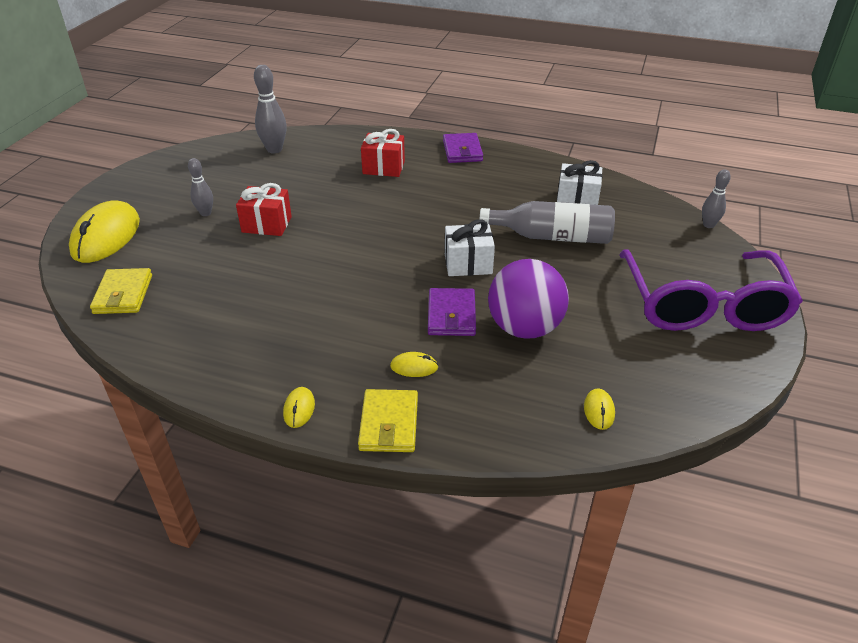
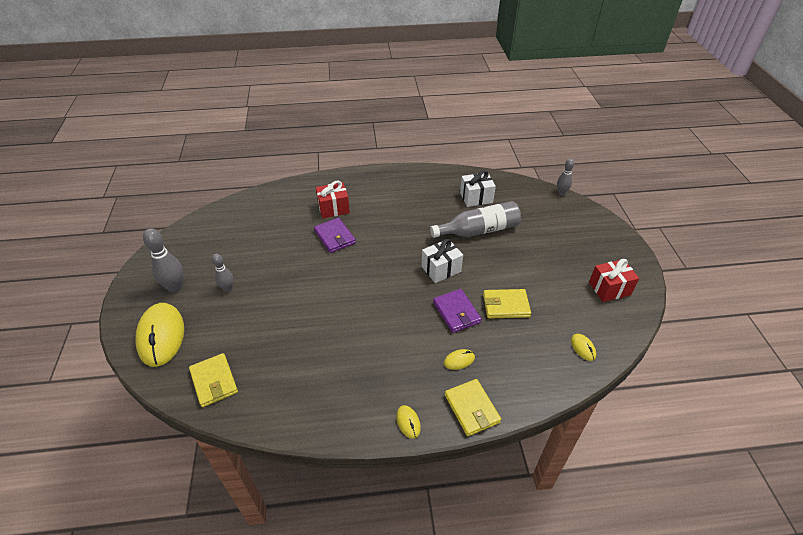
camera: 25 degrees left, 5 degrees up
red gift [236,183,292,236] -> red gift moved to [589,259,639,302]
grey bowling pin [254,65,287,153] -> grey bowling pin moved to [143,228,183,293]
purple wallet [443,133,483,163] -> purple wallet moved to [314,218,356,253]
purple ball [488,259,569,339] -> yellow wallet [483,289,531,318]
purple glasses [619,250,803,331] -> none

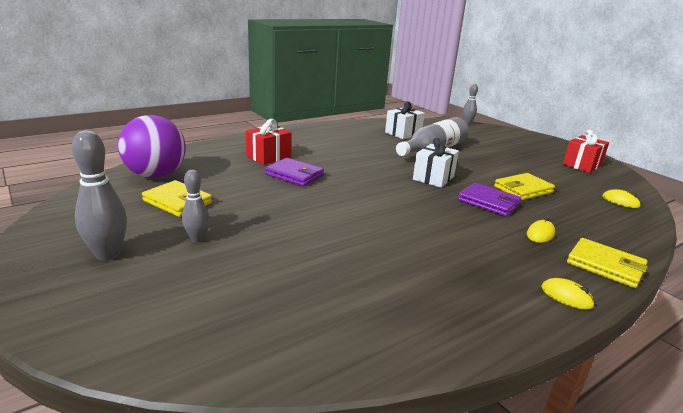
camera: 30 degrees left, 20 degrees down
yellow mouse [135,303,184,367] -> none
yellow wallet [189,353,238,407] -> yellow wallet moved to [142,180,212,217]
none -> purple ball [118,115,186,178]

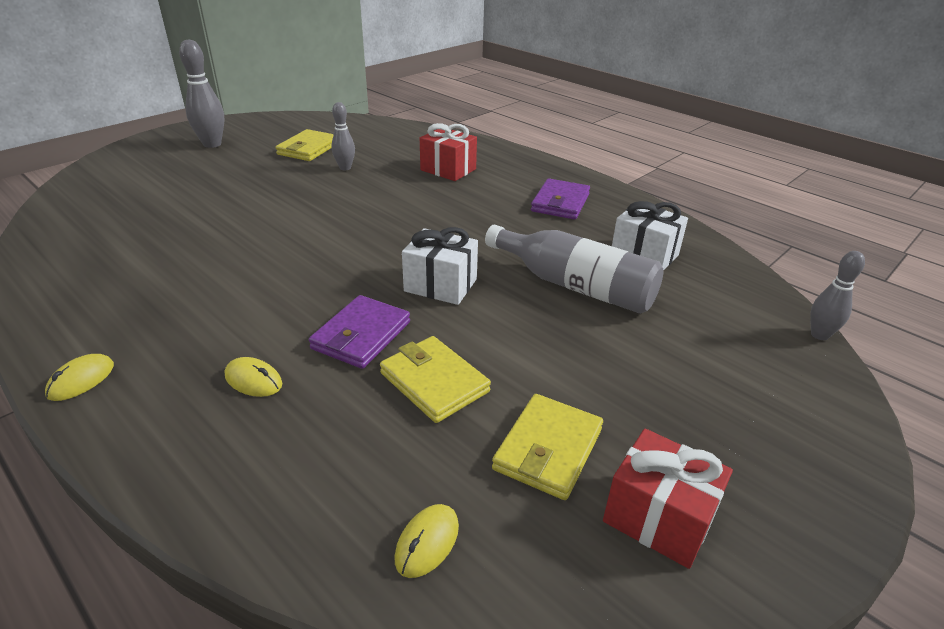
camera: 80 degrees right, 10 degrees up
purple ball [118,115,186,178] -> none
grey bowling pin [182,170,210,242] -> grey bowling pin moved to [331,102,355,170]
purple wallet [265,158,324,187] -> purple wallet moved to [531,178,590,219]
yellow wallet [567,238,648,288] -> yellow wallet moved to [492,394,603,500]

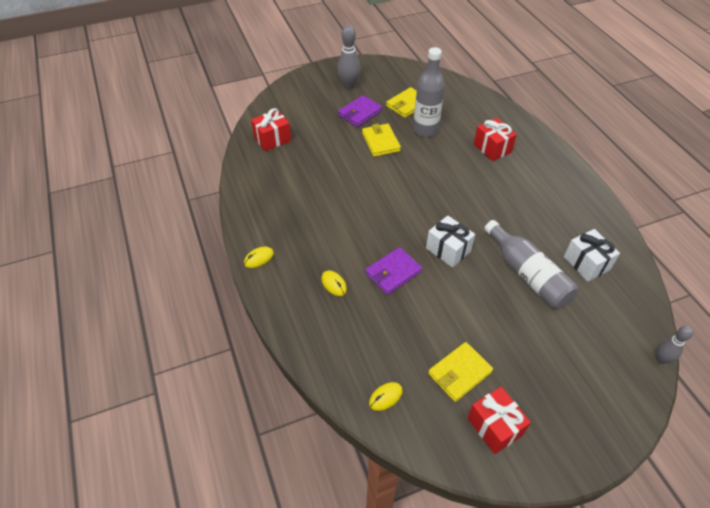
camera: 25 degrees right, 15 degrees up
grey bowling pin [331,102,355,170] -> grey bottle [413,47,445,137]
yellow wallet [380,336,491,423] -> yellow wallet moved to [362,124,401,157]
purple wallet [531,178,590,219] -> purple wallet moved to [338,95,382,127]
none -> red gift [251,108,291,151]

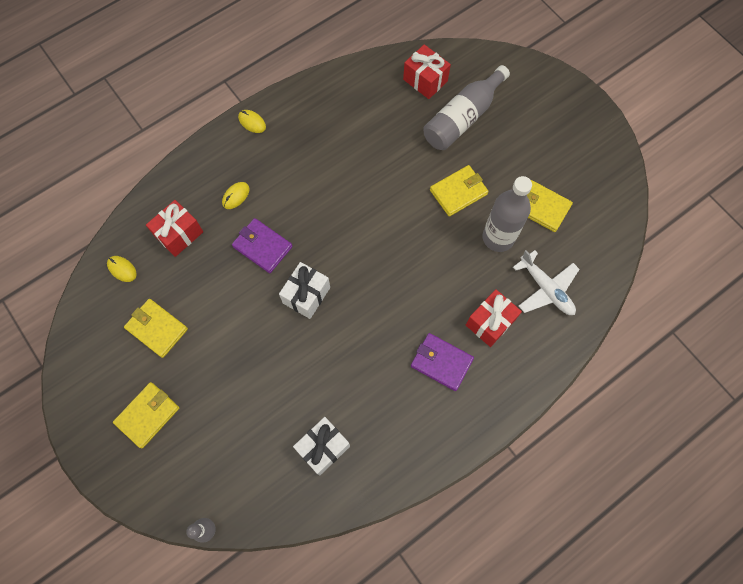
camera: 75 degrees right, 20 degrees up
grey bowling pin [337,25,361,90] -> none
purple wallet [338,95,382,127] -> purple wallet moved to [411,333,474,391]
red gift [467,387,531,454] -> red gift moved to [146,200,203,257]
grey bottle [484,220,578,309] -> grey bottle moved to [423,65,510,150]
none -> yellow wallet [113,382,179,448]
none -> white plane [513,250,580,315]

